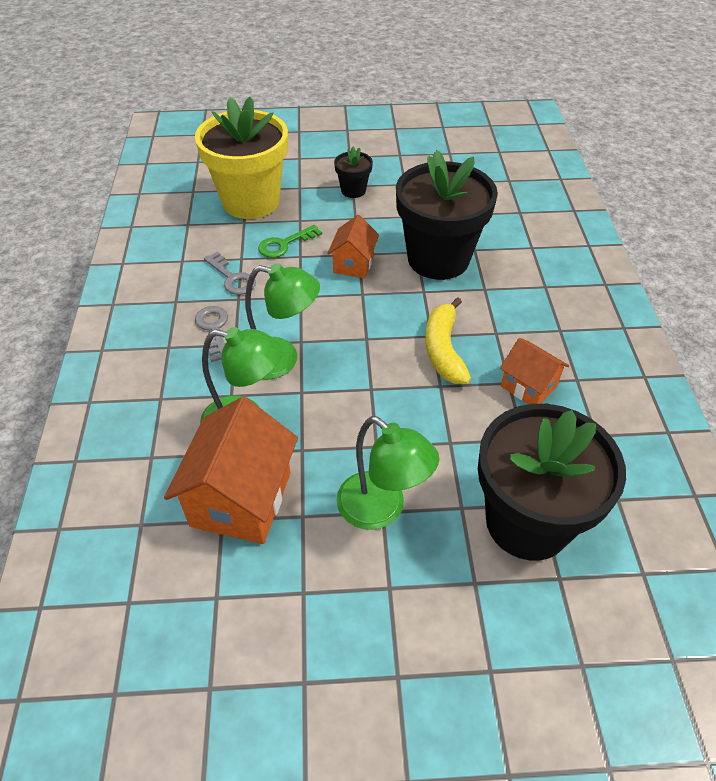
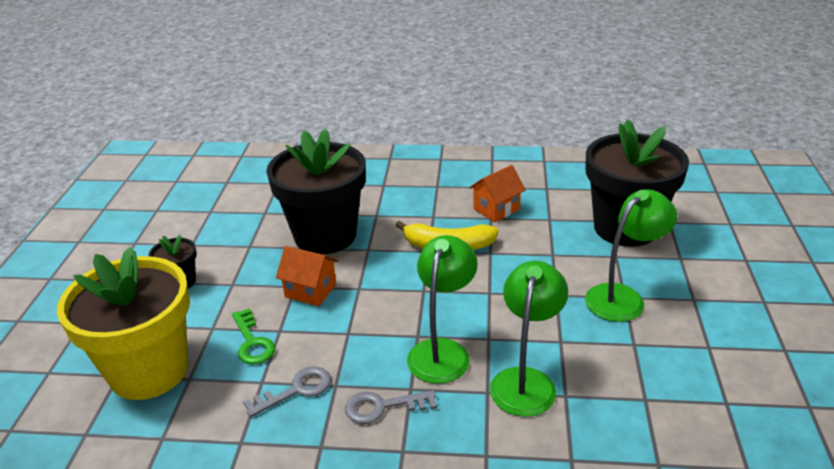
camera: 80 degrees left, 15 degrees down
orange house [164,397,298,544] -> none

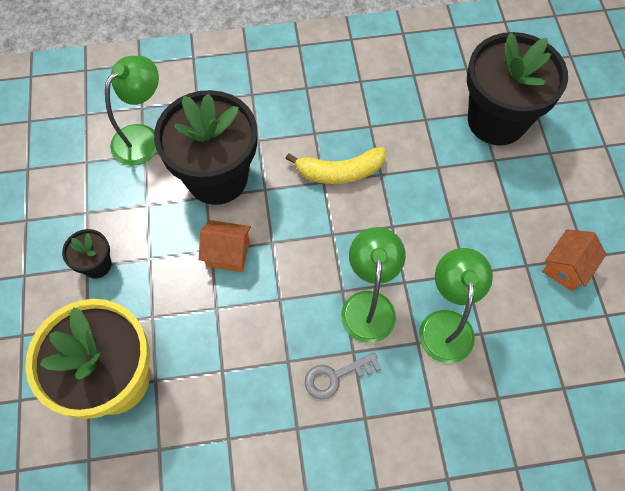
camera: 15 degrees left, 30 degrees up
green key [232,308,275,364] -> none
grey key [243,367,331,417] -> none
orange house [469,165,526,222] -> orange house moved to [542,229,607,292]
green lamp [585,189,677,322] -> green lamp moved to [105,55,159,165]

